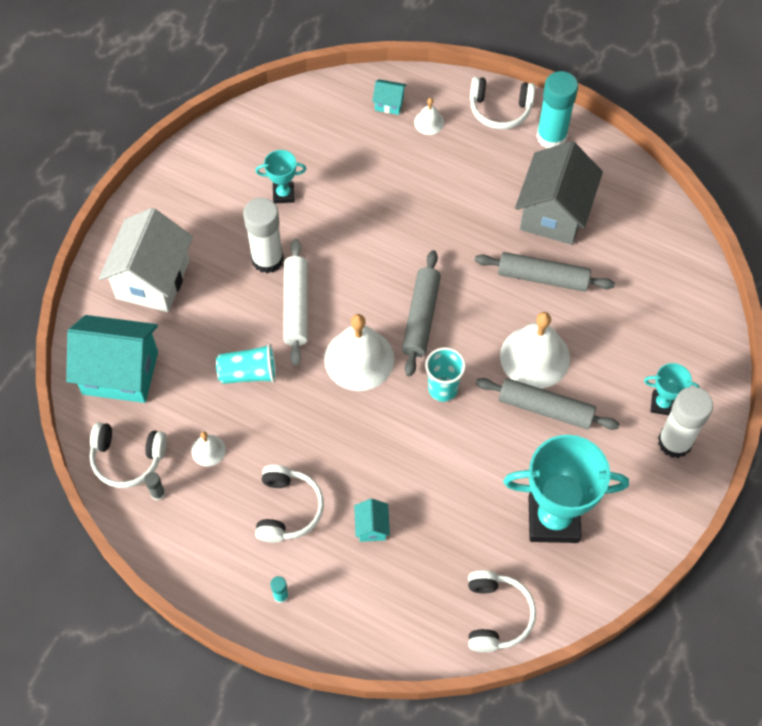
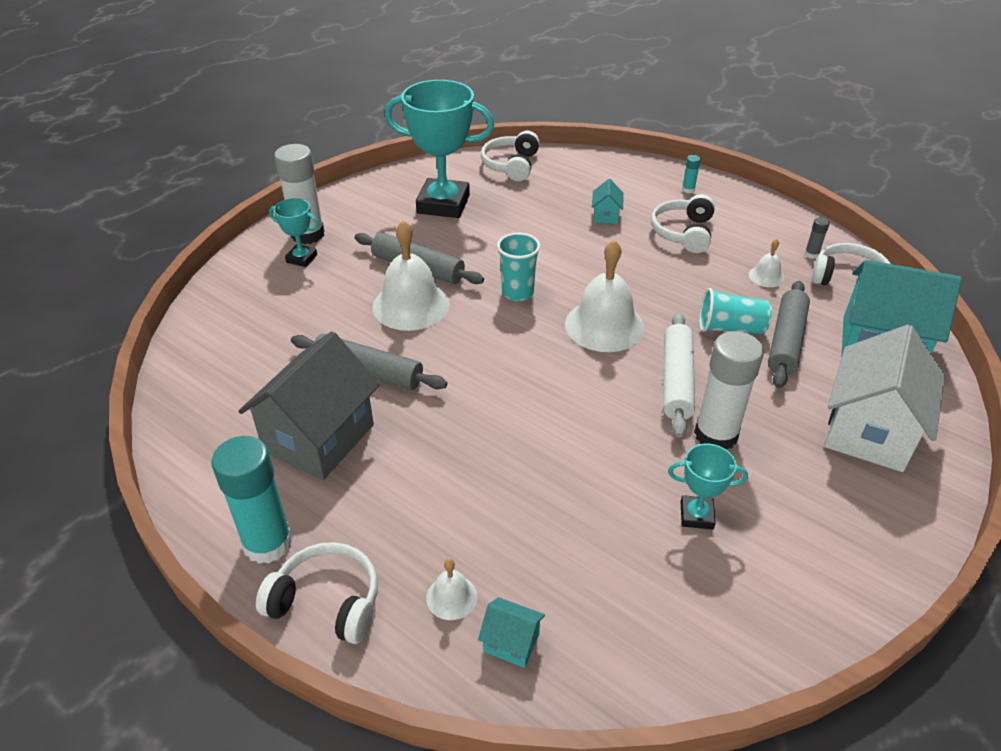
camera: 170 degrees left, 20 degrees down
grey rolling pin [402,250,441,376] -> grey rolling pin moved to [768,281,810,388]

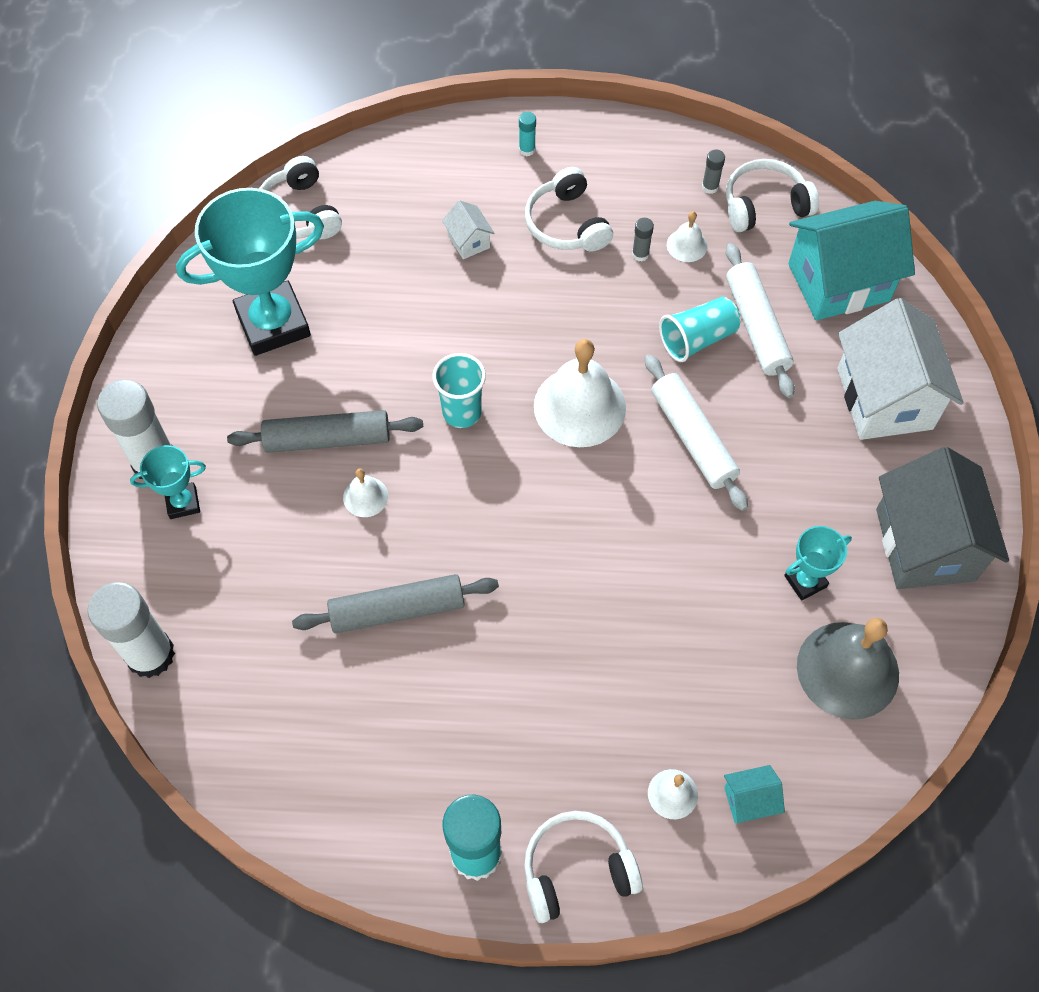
camera: 35 degrees left, 20 degrees up
grey house [238,331,380,480] -> grey house moved to [876,447,1009,589]
white bell [373,220,450,331] -> white bell [343,468,388,517], size x0.47
turquoise house [592,179,624,224] -> white house [442,200,495,259]
white glue stick [694,331,764,450] -> white glue stick moved to [88,582,175,678]
grey rolling pin [768,281,810,388] -> white rolling pin [726,243,795,398]
none -> grey glue stick [632,218,654,261]
none -> grey bell [797,618,899,720]

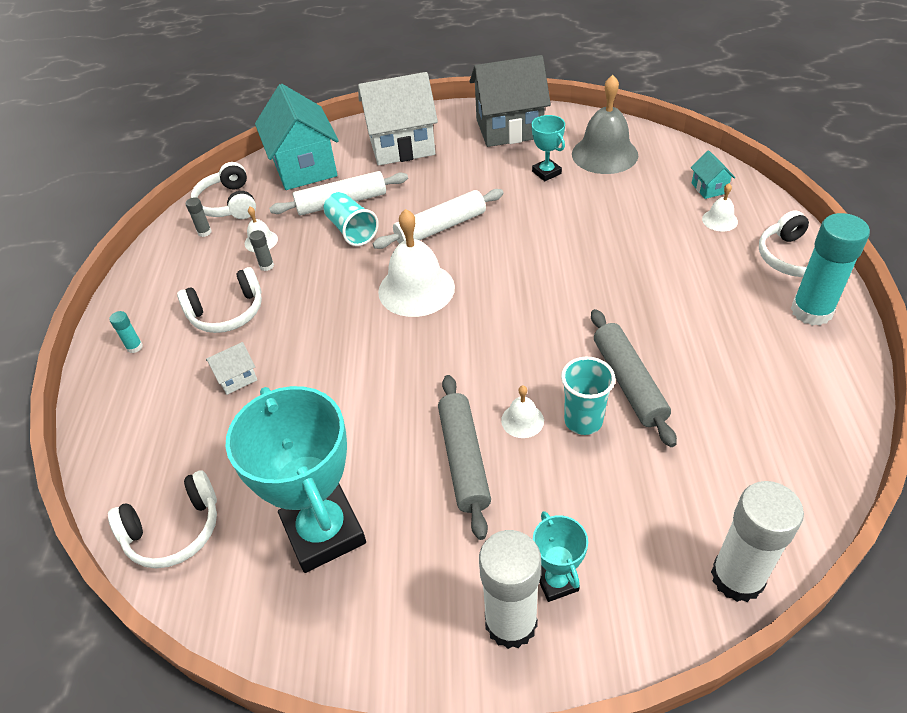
camera: 90 degrees left, 15 degrees down
turquoise cup [433,353,486,428] -> turquoise cup moved to [561,357,615,435]

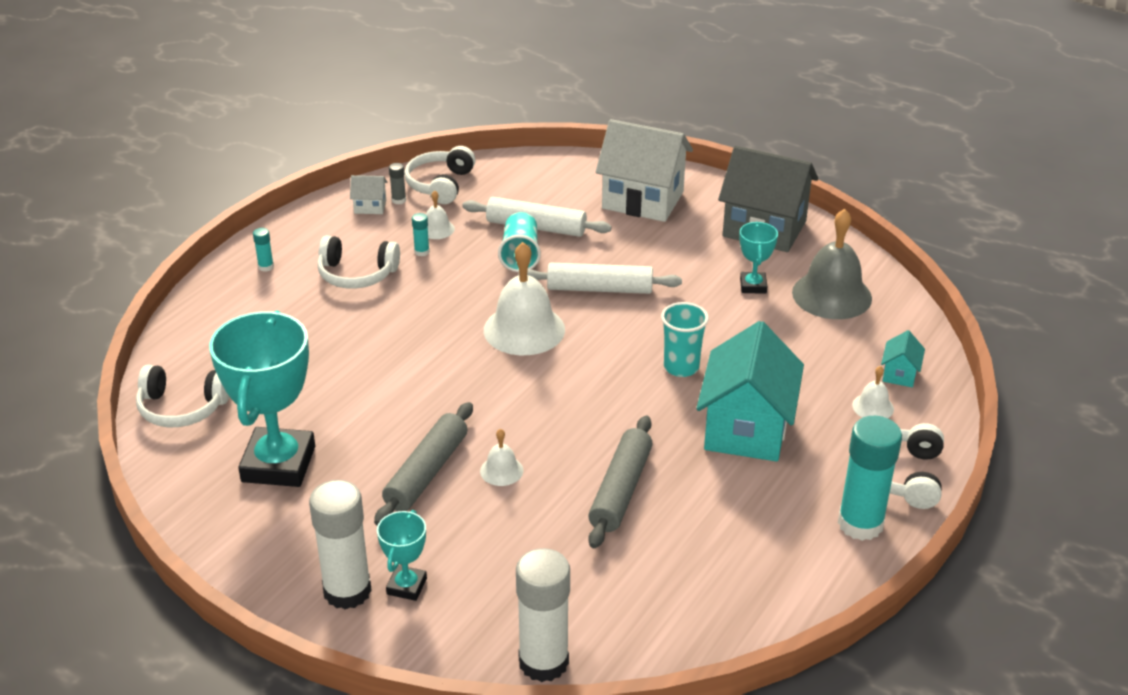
camera: 30 degrees right, 10 degrees down
white house [206,342,257,395] -> white house moved to [350,175,387,214]
grey glue stick [249,230,274,271] -> turquoise glue stick [412,213,430,256]
turquoise house [255,84,339,190] -> turquoise house moved to [696,321,804,462]
turquoise cup [561,357,615,435] -> turquoise cup moved to [661,302,709,377]

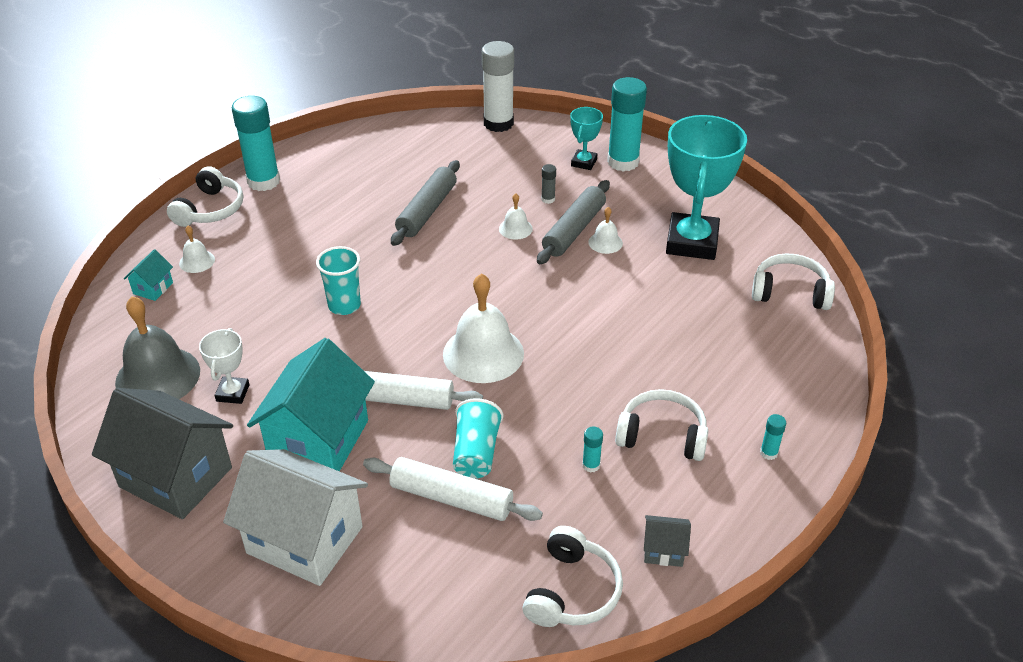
camera: 175 degrees left, 5 degrees up
white glue stick [309,480,372,609] -> turquoise glue stick [607,77,647,172]
white house [350,175,387,214] -> grey house [644,515,691,567]
grey glue stick [389,163,406,205] -> grey glue stick moved to [541,164,556,204]
white bell [426,190,455,239] -> white bell moved to [588,207,623,254]
turquoise house [696,321,804,462] -> turquoise house moved to [247,338,375,471]
turquoise trophy [739,222,778,294] -> white trophy [199,328,250,404]

